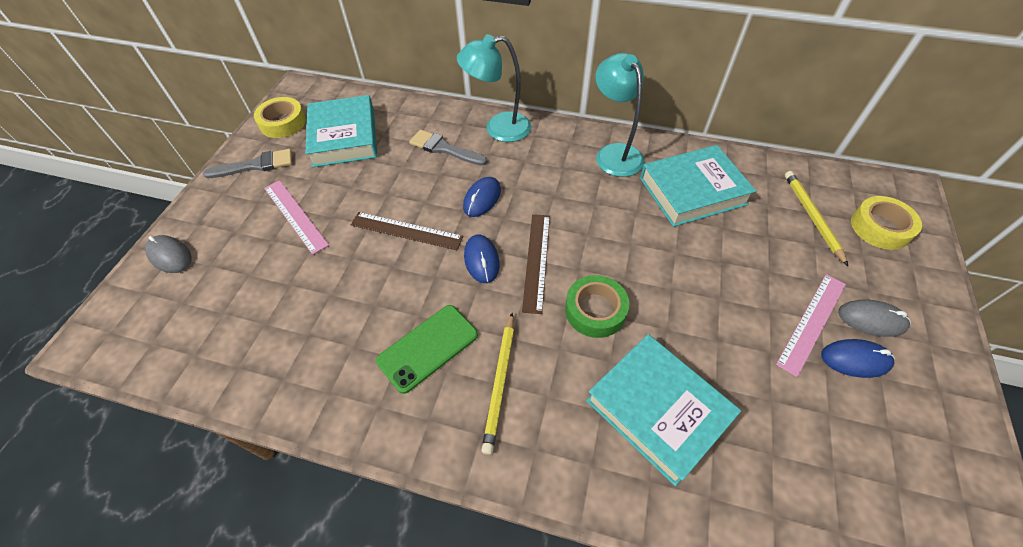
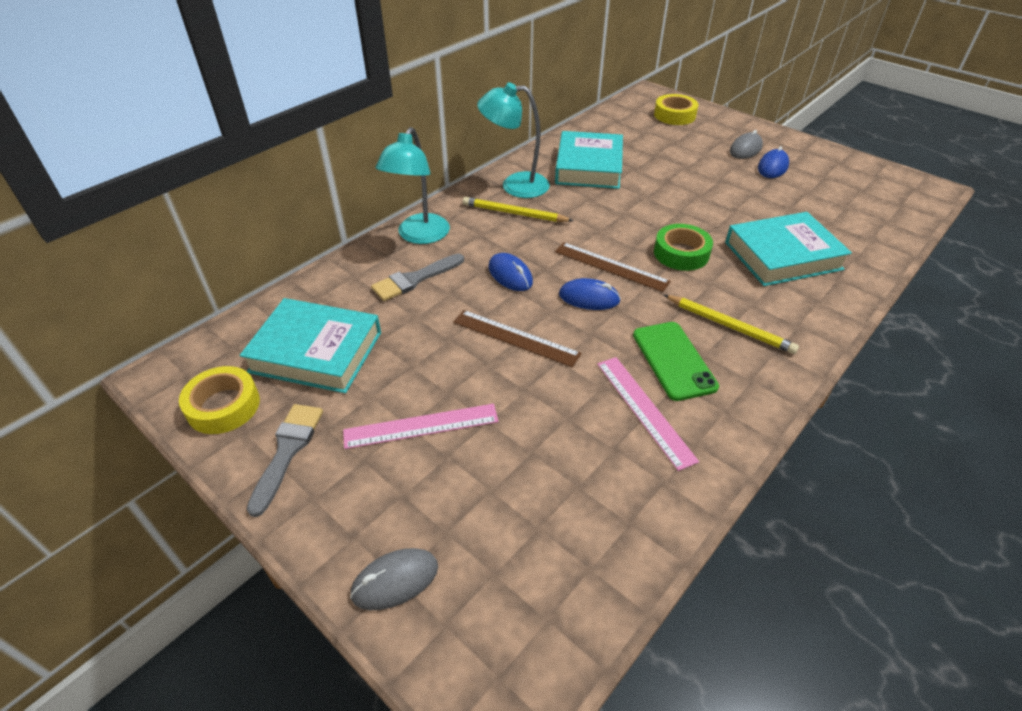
camera: 65 degrees left, 10 degrees down
brown ruler [351,212,463,250] -> brown ruler turned 75 degrees clockwise [453,310,582,368]
pink ruler [776,274,846,377] -> pink ruler moved to [597,357,699,471]
yellow pencil [785,171,848,266] -> yellow pencil moved to [463,197,574,222]

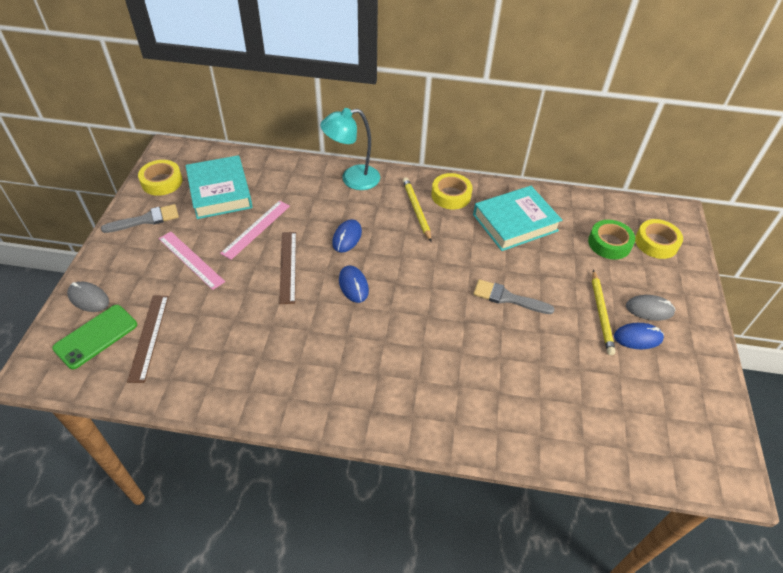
camera: 55 degrees right, 5 degrees up
grey brush [371,254,464,301] -> grey brush moved to [473,279,555,314]
turquoise lamp [477,82,550,198] -> yellow tape [431,173,473,209]
brown ruler [555,242,671,292] -> brown ruler moved to [127,296,169,383]
pink ruler [597,357,699,471] -> pink ruler moved to [220,200,290,260]
green phone [633,322,719,401] -> green phone moved to [52,305,137,369]
green tape [654,224,713,271] -> green tape moved to [588,220,635,260]
yellow pencil [664,295,799,354] -> yellow pencil moved to [592,270,616,355]
turquoise book [725,212,852,286] -> none

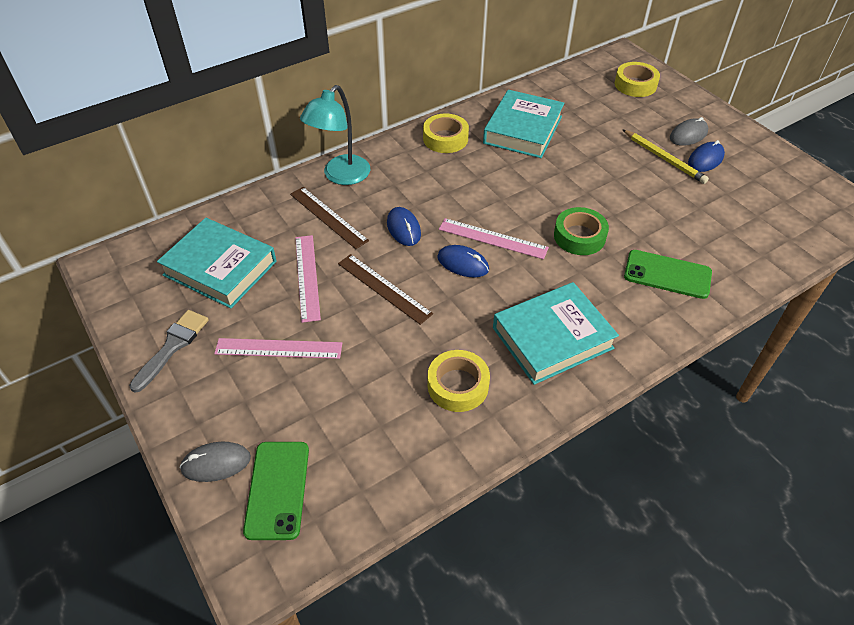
camera: 40 degrees left, 0 degrees up
brown ruler [127,296,169,383] -> brown ruler moved to [290,187,369,249]
yellow tape [138,160,182,196] -> yellow tape moved to [428,350,490,412]
yellow pencil [403,177,432,242] -> none
grey brush [473,279,555,314] -> none
green tape [588,220,635,260] -> green tape moved to [554,207,609,255]
none -> pink ruler [439,218,549,259]
none -> turquoise book [493,282,619,385]
none -> green phone [624,250,712,299]

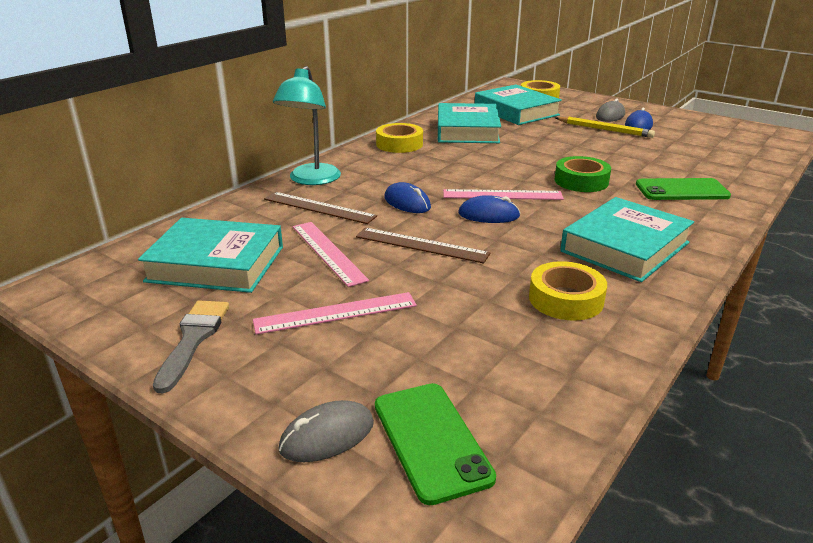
camera: 20 degrees left, 20 degrees down
none -> turquoise book [475,85,562,125]

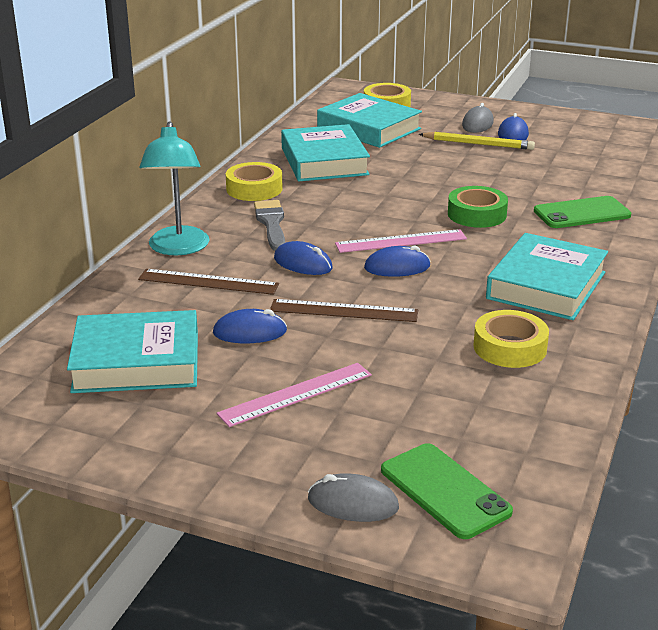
camera: 15 degrees left, 0 degrees up
grey brush [153,300,229,393] -> grey brush moved to [254,200,285,251]
grey mouse [279,400,374,462] -> grey mouse turned 60 degrees clockwise [308,473,399,522]
pink ruler [293,222,369,287] -> blue mouse [213,309,287,343]

